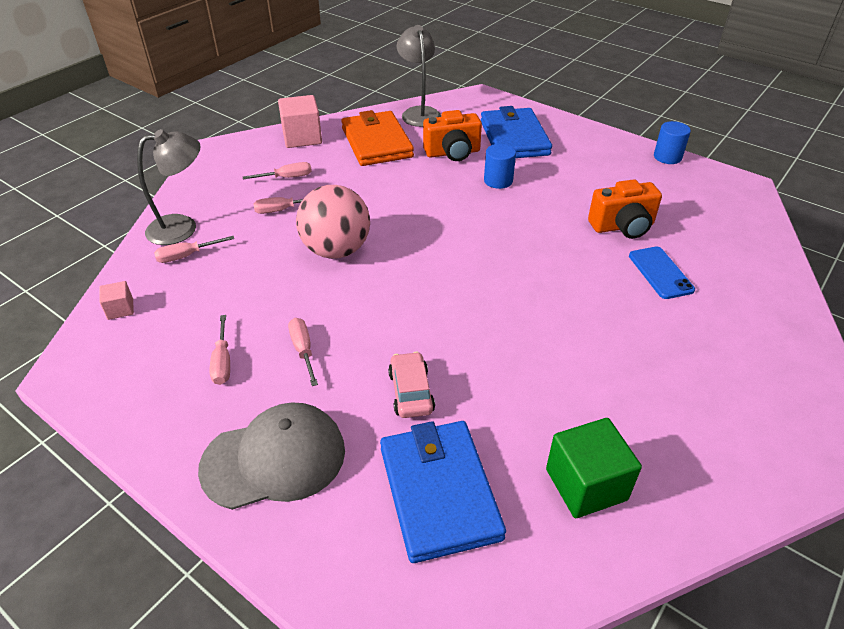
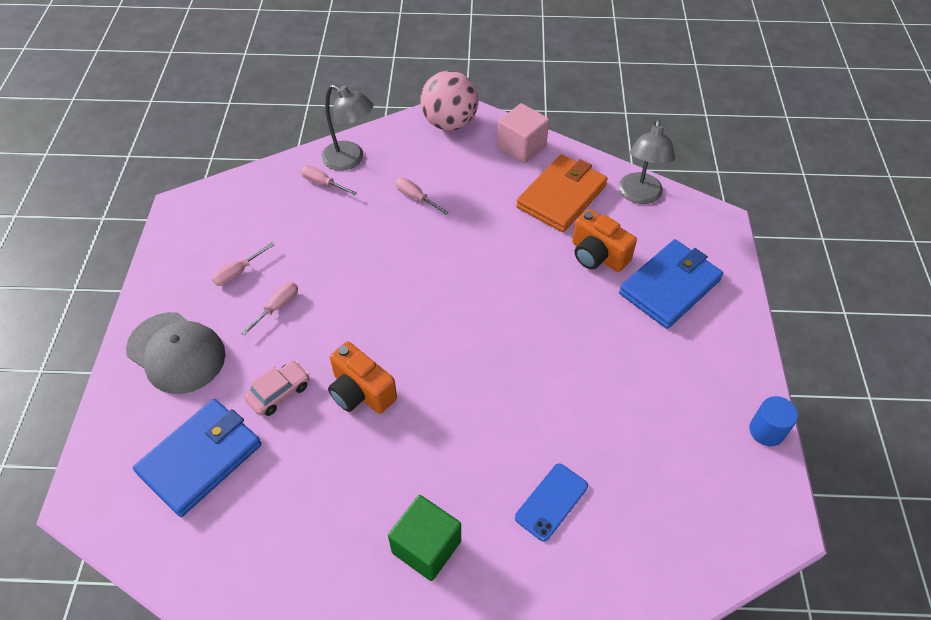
camera: 55 degrees right, 10 degrees up
pink cube [99,281,134,320] -> none
pink screwdriver [243,162,312,179] -> none
pink ball [296,185,370,259] -> pink ball moved to [420,71,478,131]
grey lamp [397,25,441,127] -> grey lamp turned 150 degrees clockwise [619,119,675,204]
blue cylinder [484,144,516,189] -> none
green cube [546,418,642,518] -> green cube moved to [388,495,461,581]
orange camera [588,179,662,239] -> orange camera moved to [328,341,397,414]

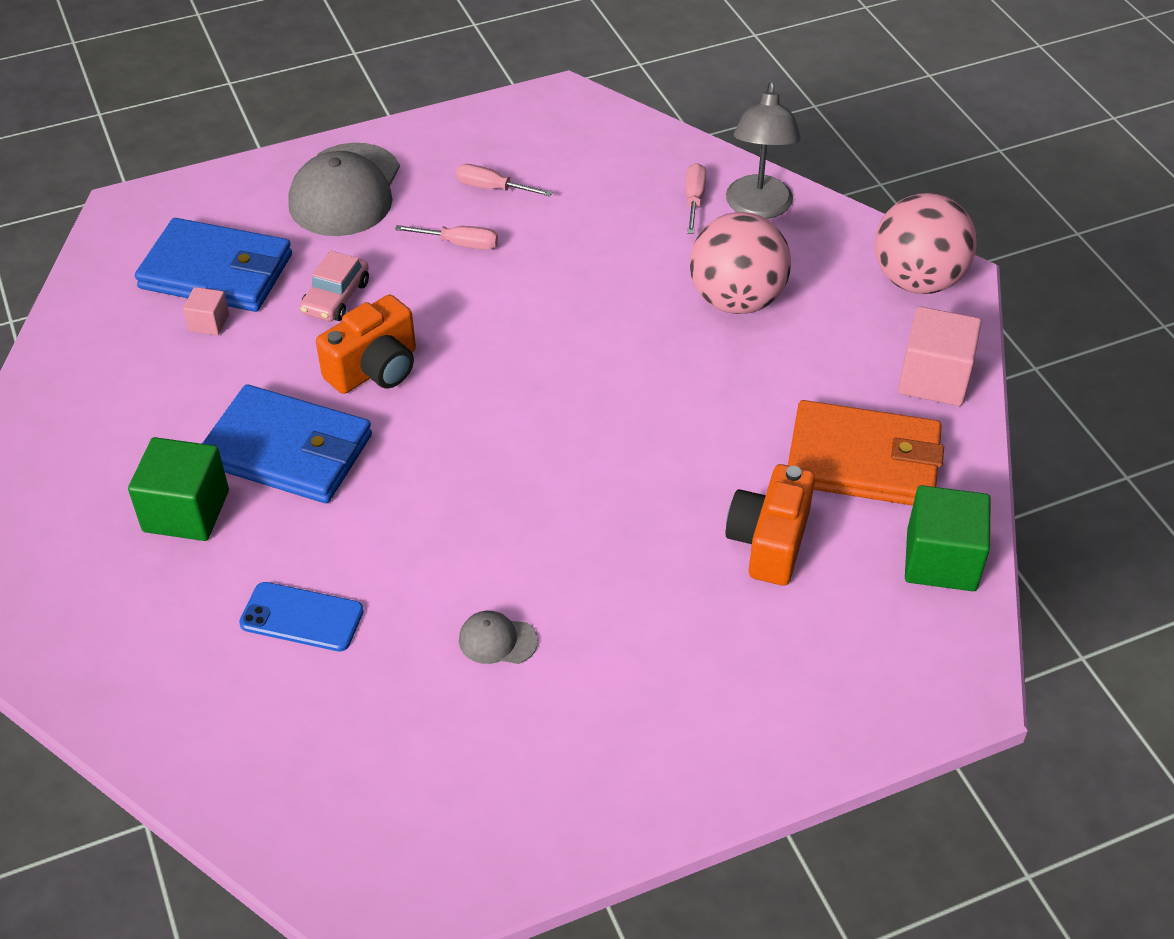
camera: 65 degrees right, 5 degrees down
pink car [244,361,309,416] -> pink car turned 90 degrees clockwise [300,250,369,321]
orange camera [328,341,397,414] -> orange camera turned 150 degrees counterclockwise [316,294,416,394]
pink screwdriver [396,178,449,215] -> pink ball [690,212,791,314]
grey lamp [619,119,675,204] -> green cube [905,485,991,591]
blue wallet [619,239,723,329] -> blue wallet moved to [202,384,372,503]
blue cylinder [749,396,798,446] -> none
none -> pink cube [183,287,229,335]
none -> grey cap [459,611,538,664]

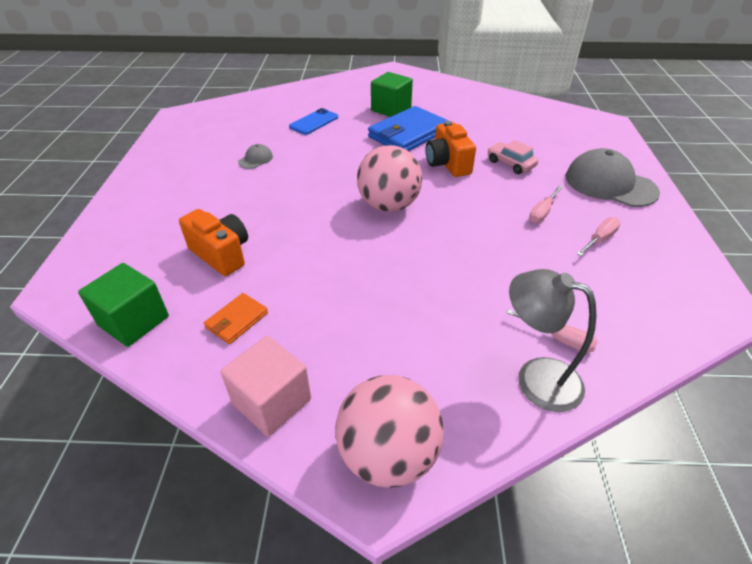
camera: 115 degrees right, 5 degrees down
blue wallet [135,218,292,312] -> none
pink cube [183,287,229,335] -> none
pink ball [690,212,791,314] -> pink ball moved to [357,145,422,212]
orange wallet [788,400,944,506] -> orange wallet [204,293,268,344], size x0.49

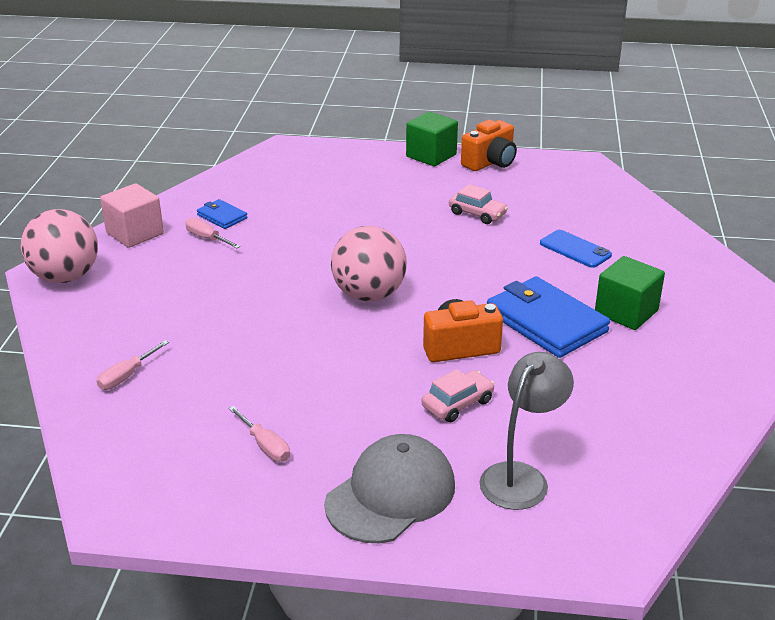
camera: 95 degrees right, 10 degrees down
green cube [78,263,169,347] -> green cube moved to [406,112,458,167]
orange camera [179,209,248,276] -> orange camera moved to [461,120,517,171]
orange wallet [204,293,268,344] -> blue wallet [197,199,248,229]
grey cap [238,144,273,169] -> pink car [449,184,508,224]
grey lamp [509,269,596,412] -> grey lamp moved to [479,352,574,510]
pink screwdriver [529,186,563,223] -> pink screwdriver moved to [185,218,240,248]

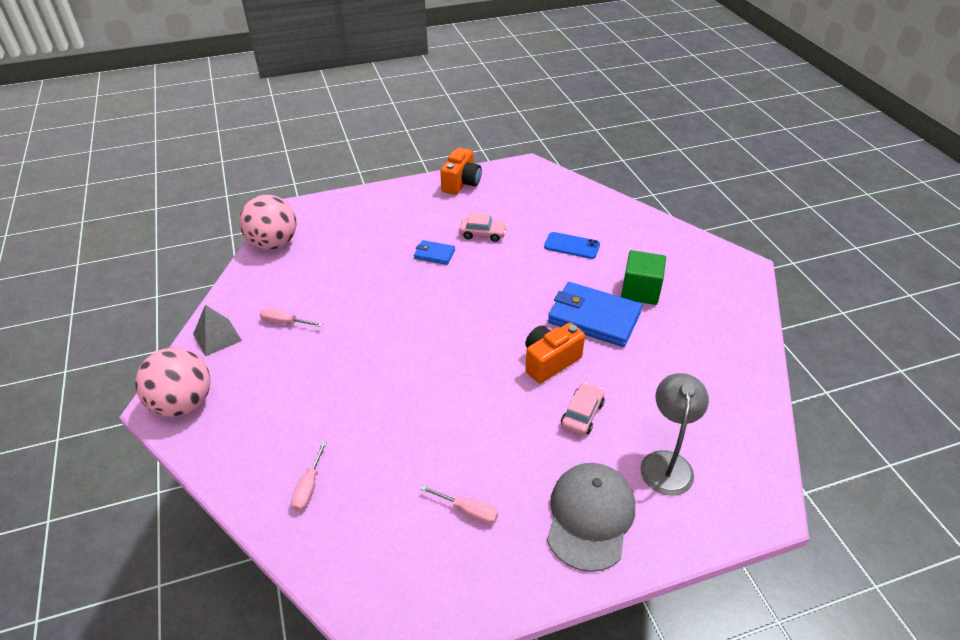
camera: 25 degrees left, 10 degrees up
pink cube [100,183,164,248] -> grey pyramid [193,305,242,356]
blue wallet [197,199,248,229] -> blue wallet moved to [414,240,455,265]
pink ball [331,226,407,302] -> pink ball moved to [239,195,296,250]
green cube [406,112,458,167] -> none

